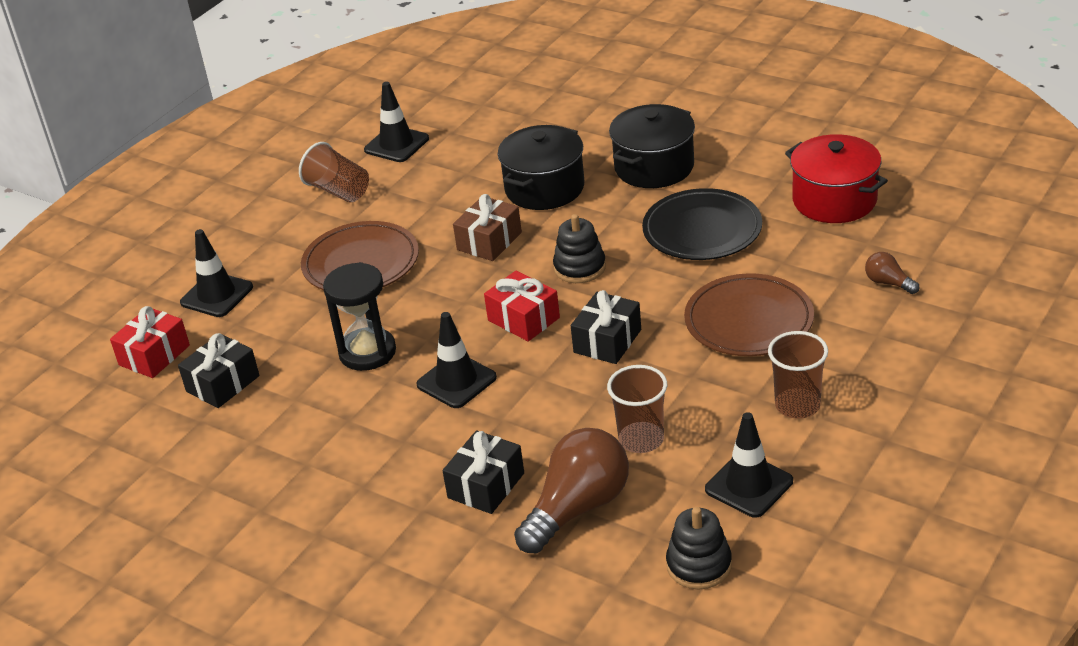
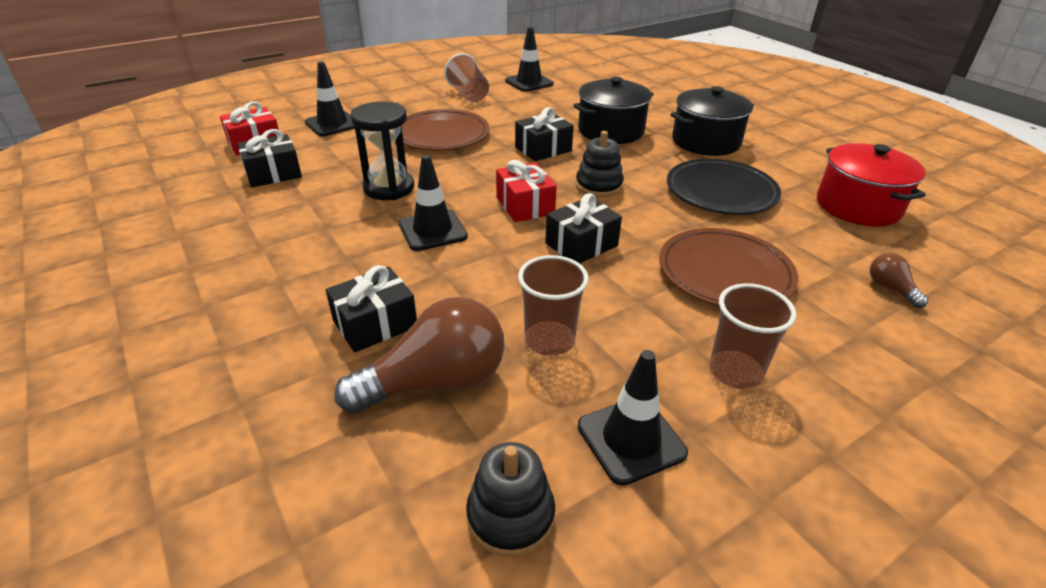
camera: 20 degrees right, 0 degrees up
brown gift [453,194,522,261] -> black gift [515,107,574,161]

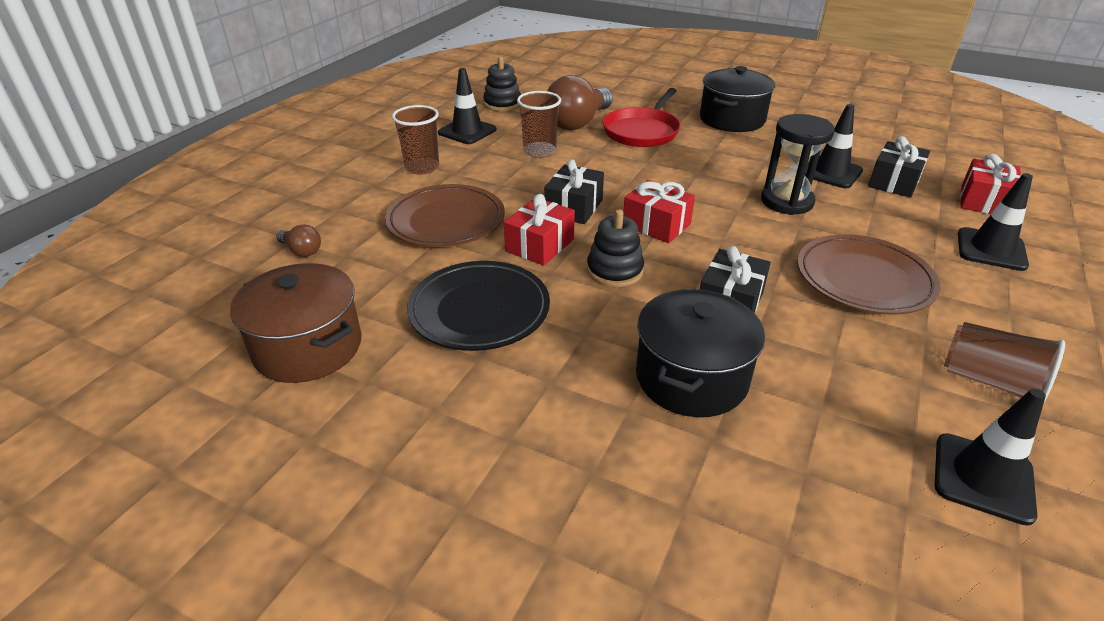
camera: 150 degrees right, 0 degrees up
black gift [326,265,417,352] -> red pan [603,88,681,147]
black traffic cone [399,155,468,251] -> black traffic cone moved to [805,104,863,188]
black pot [671,86,754,156] -> black pot moved to [700,66,775,132]
red pot [817,143,926,227] -> brown pot [230,263,362,383]
none -> red gift [504,194,575,266]

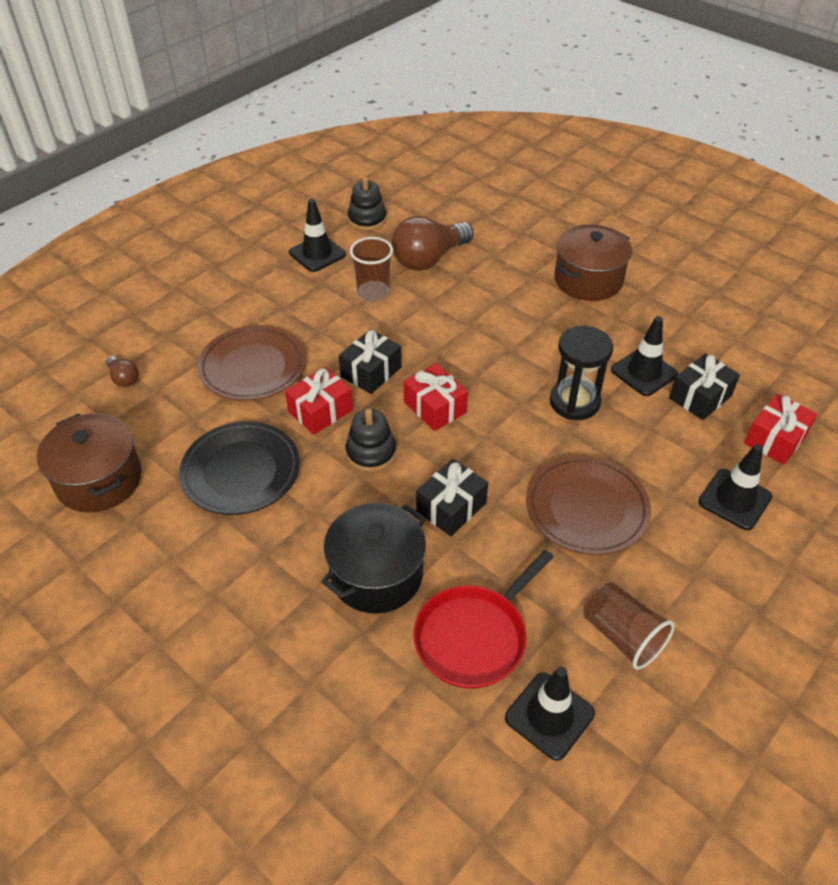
camera: 15 degrees right, 10 degrees up
brown cup [392,105,439,175] -> none
red pan [603,88,681,147] -> red pan moved to [413,550,554,689]
black pot [700,66,775,132] -> brown pot [555,225,632,301]

